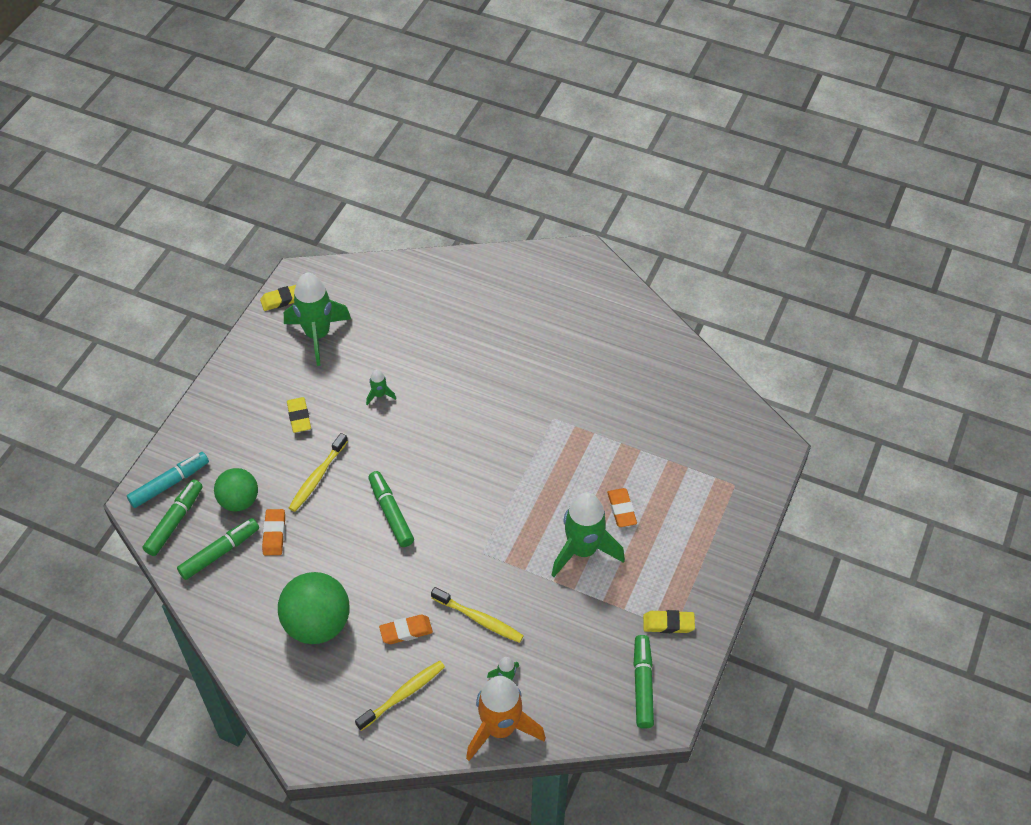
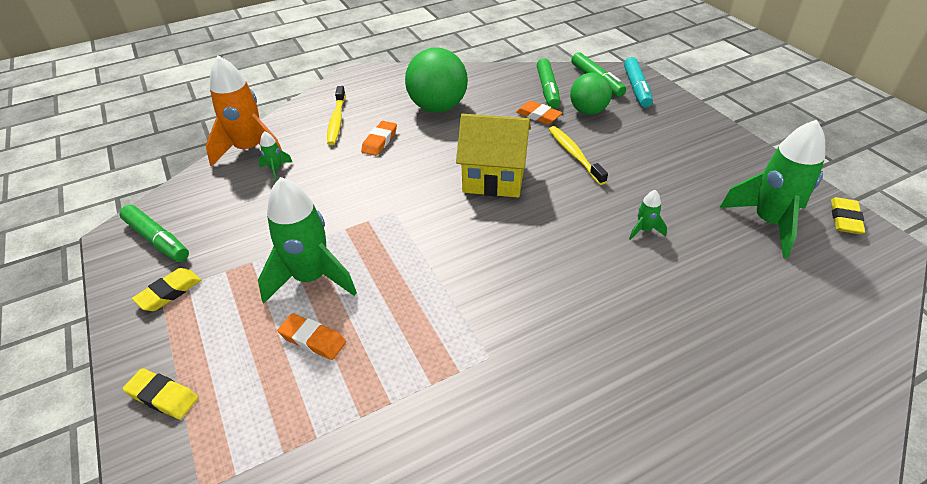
camera: 130 degrees right, 10 degrees down
yellow eraser [287,397,311,433] -> yellow eraser moved to [123,368,198,419]
green marker [368,471,414,547] -> yellow house [456,114,531,198]
yellow toothbrush [431,587,524,643] -> none

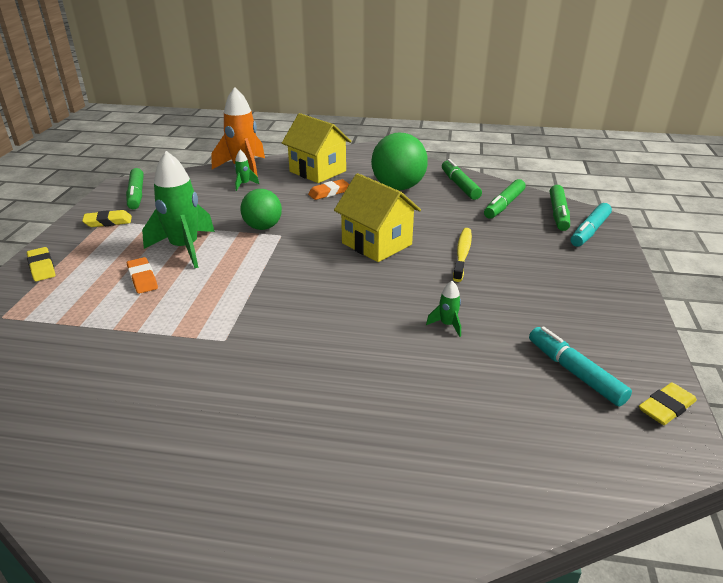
camera: 35 degrees right, 10 degrees down
yellow toothbrush [327,86,345,145] -> yellow house [282,113,351,183]
orange eraser [516,101,562,124] -> none
green ball [570,73,612,115] -> green ball moved to [240,189,282,230]
green rocket [720,120,825,258] -> turquoise marker [529,326,632,407]
none -> green marker [442,159,482,200]

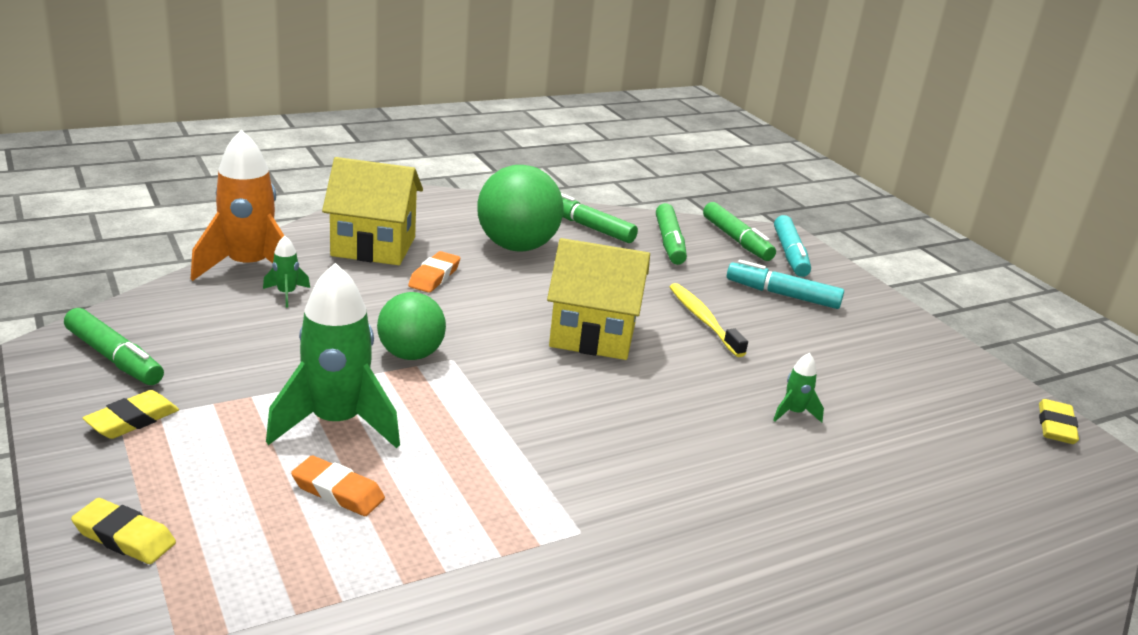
camera: 40 degrees left, 5 degrees down
turquoise marker [529,326,632,407] -> turquoise marker moved to [727,260,844,309]

